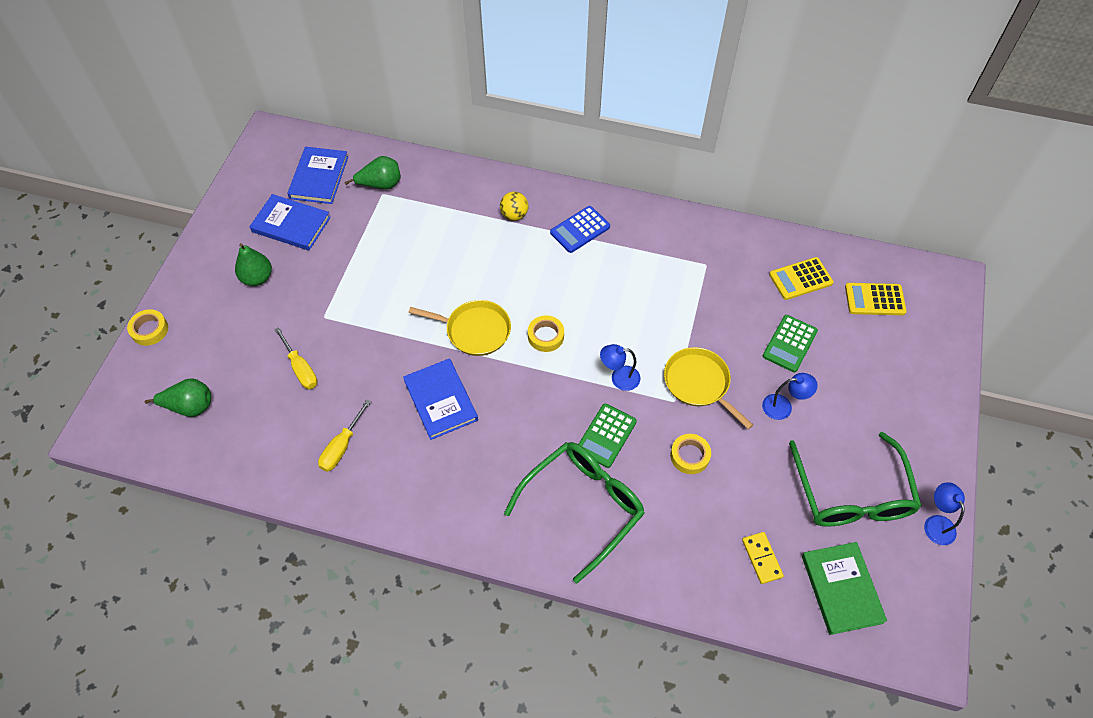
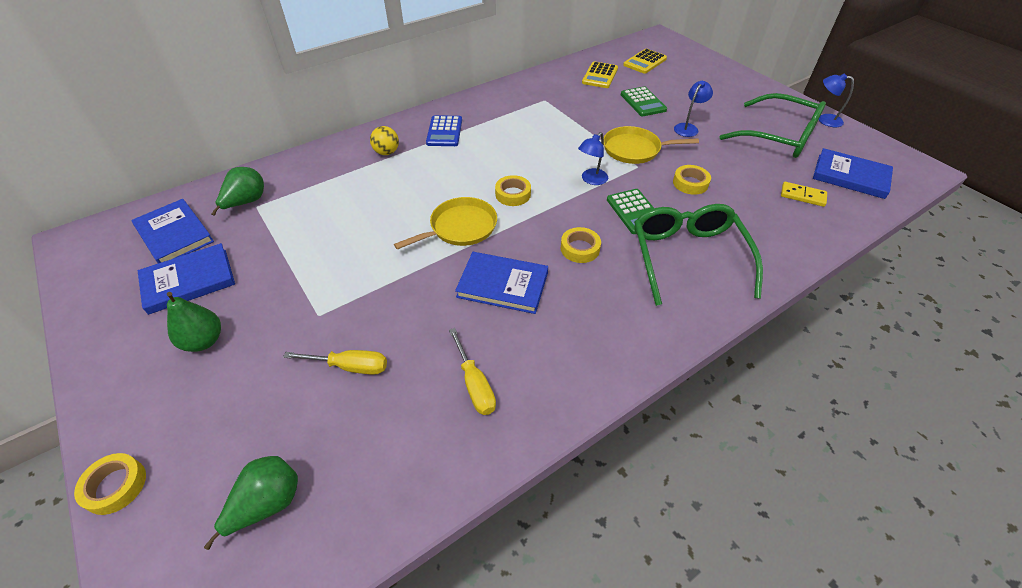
camera: 50 degrees left, 10 degrees down
green book [802,542,887,635] -> blue book [813,148,893,199]
none -> yellow tape [561,227,601,263]

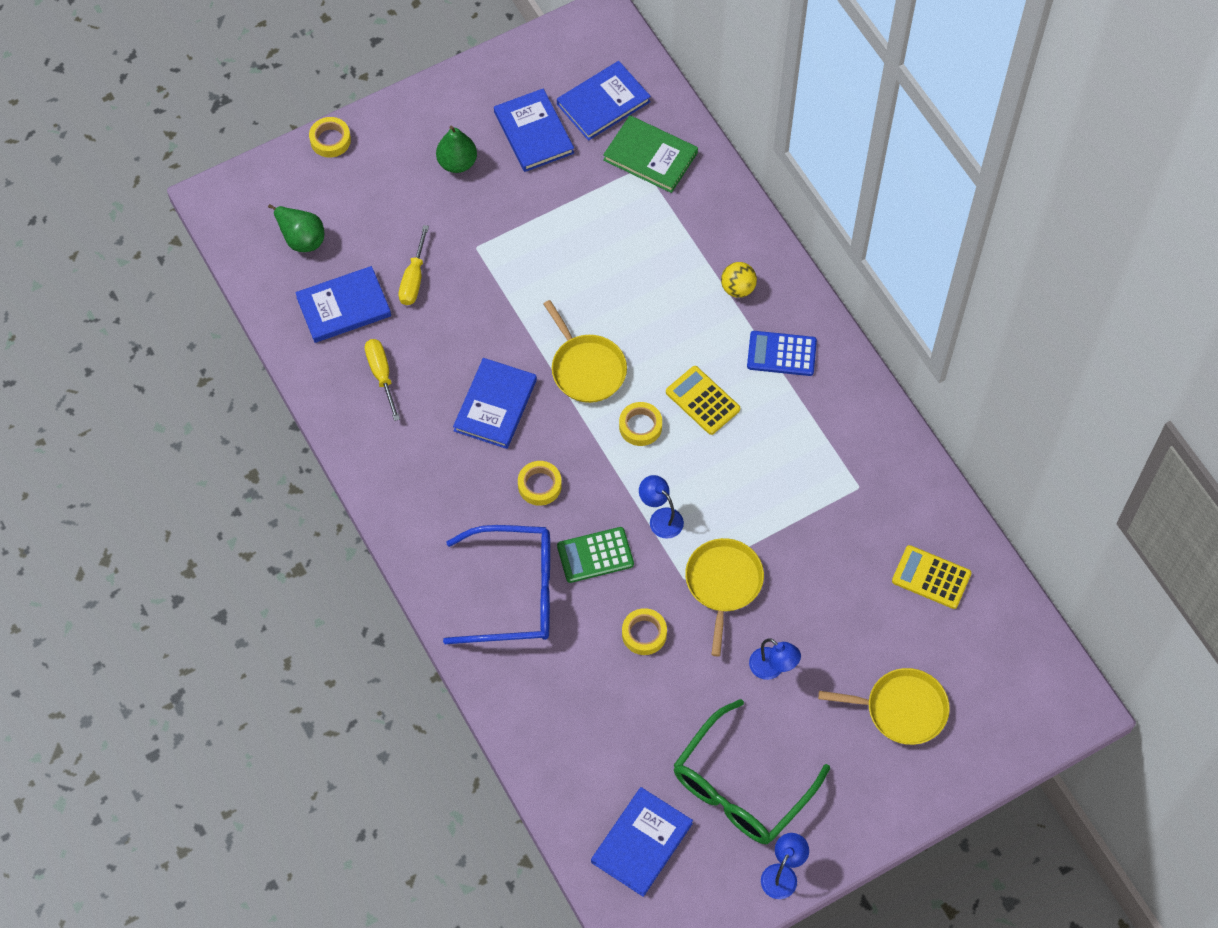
camera: 95 degrees right, 15 degrees up
green pear [212,167,264,216] -> green book [603,115,698,193]
yellow screwdriver [449,328,496,415] -> yellow screwdriver turned 90 degrees clockwise [365,339,400,421]
green calculator [621,86,667,116] -> none
yellow calculator [623,49,667,74] -> yellow calculator moved to [666,366,740,435]
green glasses [634,204,763,306] -> blue glasses [443,525,550,644]
yellow domino [781,182,827,207] -> none
none -> blue book [295,266,391,343]
none -> yellow pan [818,668,950,745]

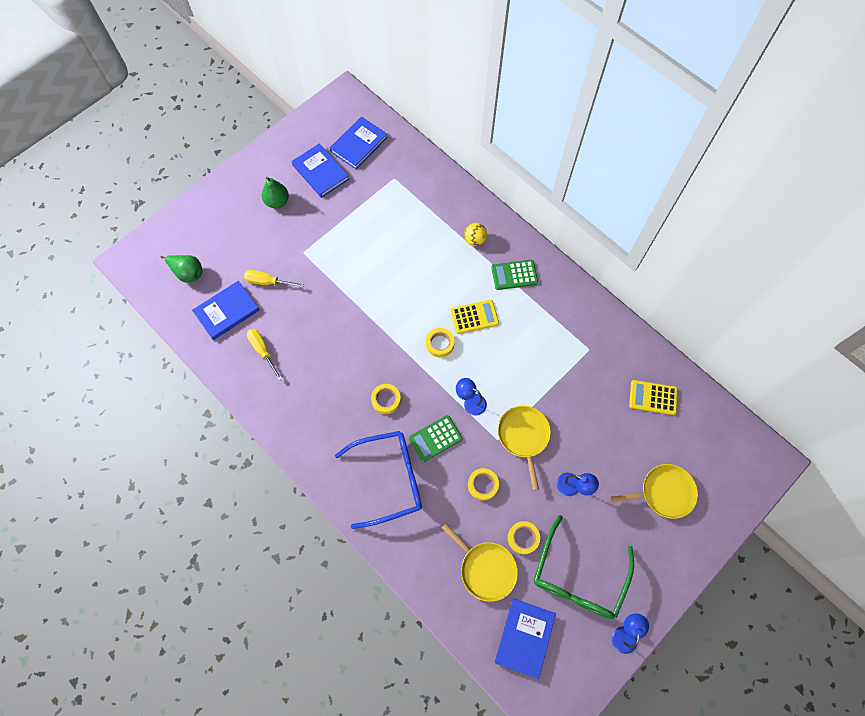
camera: 15 degrees left, 5 degrees up
yellow tape [309,117,351,158] -> yellow tape moved to [508,521,540,555]
yellow screwdriver [398,225,429,305] -> yellow screwdriver turned 105 degrees clockwise [244,270,304,288]
blue book [453,358,537,449] -> none
yellow pan [544,300,627,403] -> yellow pan moved to [442,524,518,602]
green book [603,115,698,193] -> none
yellow calculator [666,366,740,435] -> yellow calculator turned 135 degrees clockwise [450,300,499,334]
blue calculator [747,331,817,376] -> green calculator [491,260,538,290]

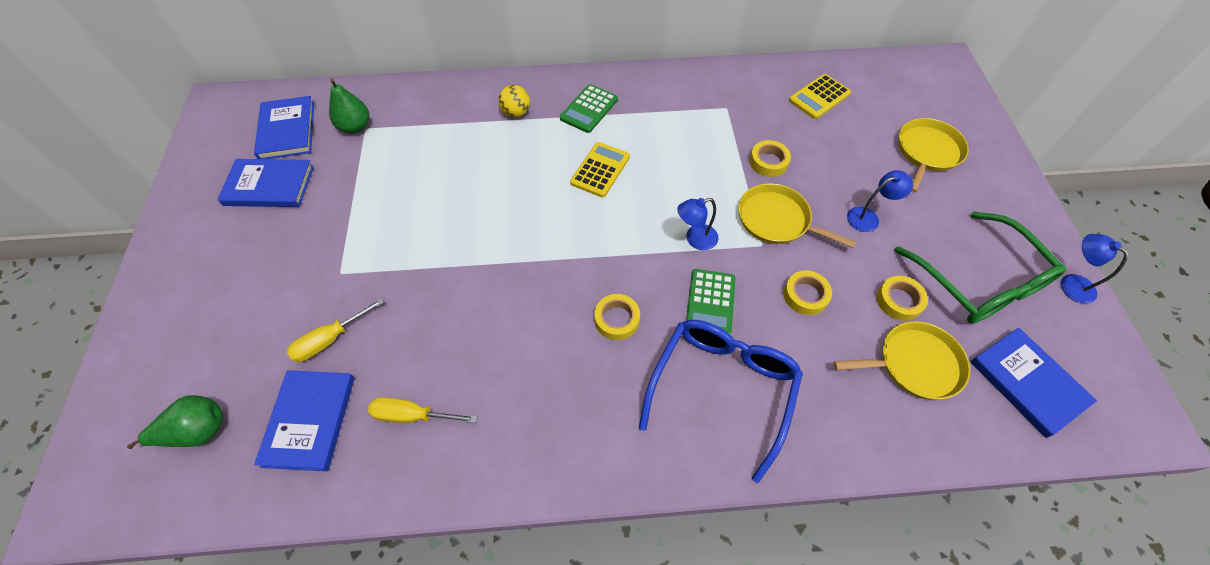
camera: 50 degrees left, 10 degrees down
green pear [262,177,289,208] -> green pear moved to [329,79,369,134]
yellow tape [426,328,455,357] -> yellow tape moved to [750,140,791,177]

